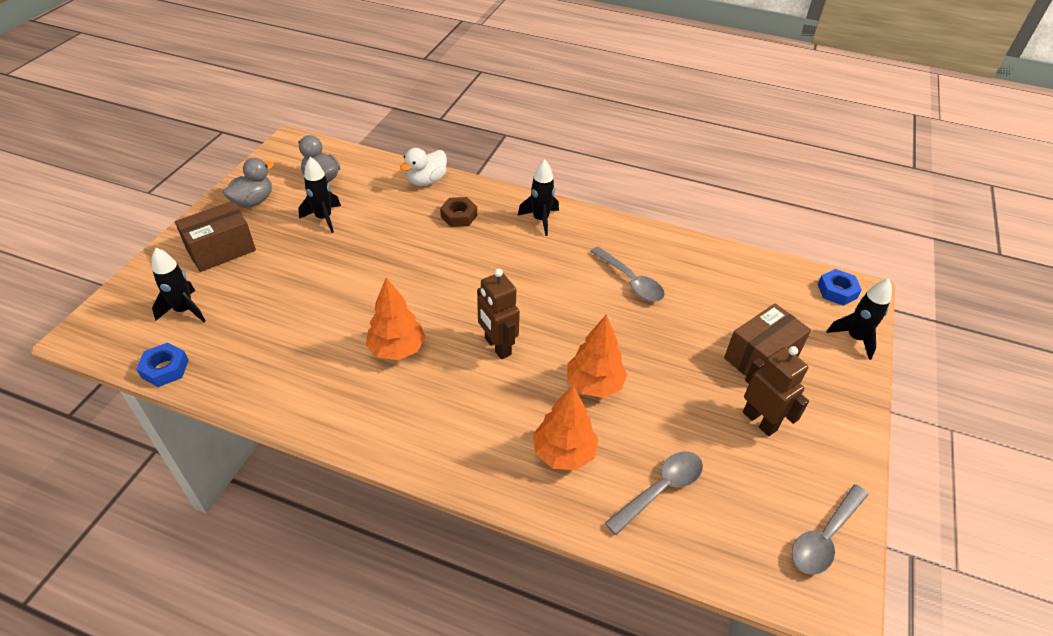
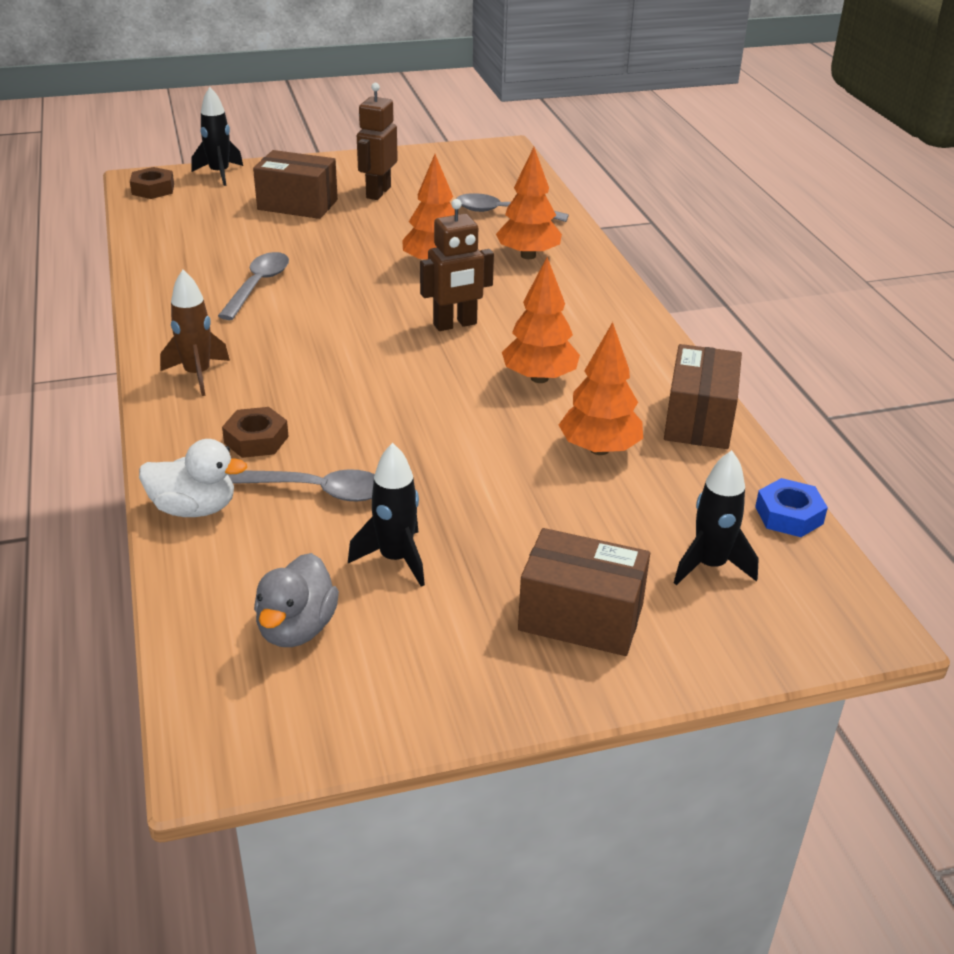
camera: 125 degrees left, 10 degrees down
grey duck [223,158,274,207] -> none
brown robot [477,269,520,359] -> brown robot turned 45 degrees clockwise [420,199,494,331]
black rocket [518,159,559,236] -> brown rocket [160,270,230,396]
grey spoon [792,484,869,575] -> grey spoon moved to [228,469,375,501]
blue nut [818,269,862,306] -> brown nut [130,167,174,199]
none -> orange tree [559,322,643,455]
none -> brown box [664,344,742,449]

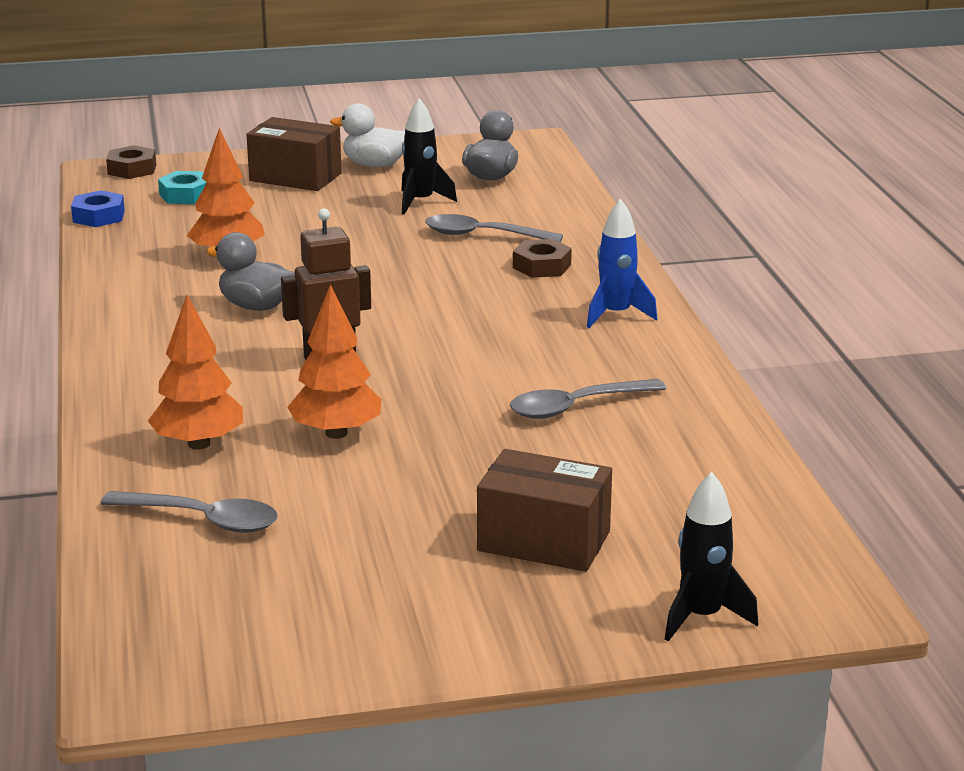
camera: 175 degrees left, 10 degrees down
brown nut [130,167,174,199] -> brown nut moved to [106,145,156,179]
white duck [139,439,247,517] -> white duck moved to [330,103,405,167]
brown rocket [160,270,230,396] -> blue rocket [587,198,657,328]
grey spoon [218,252,289,320] -> grey spoon turned 45 degrees clockwise [510,379,666,419]
brown robot [357,83,398,200] -> none
orange tree [502,257,580,383] -> grey duck [206,232,295,311]
brown box [664,344,742,449] -> none
black rocket [674,450,759,585] -> turquoise nut [158,171,207,204]

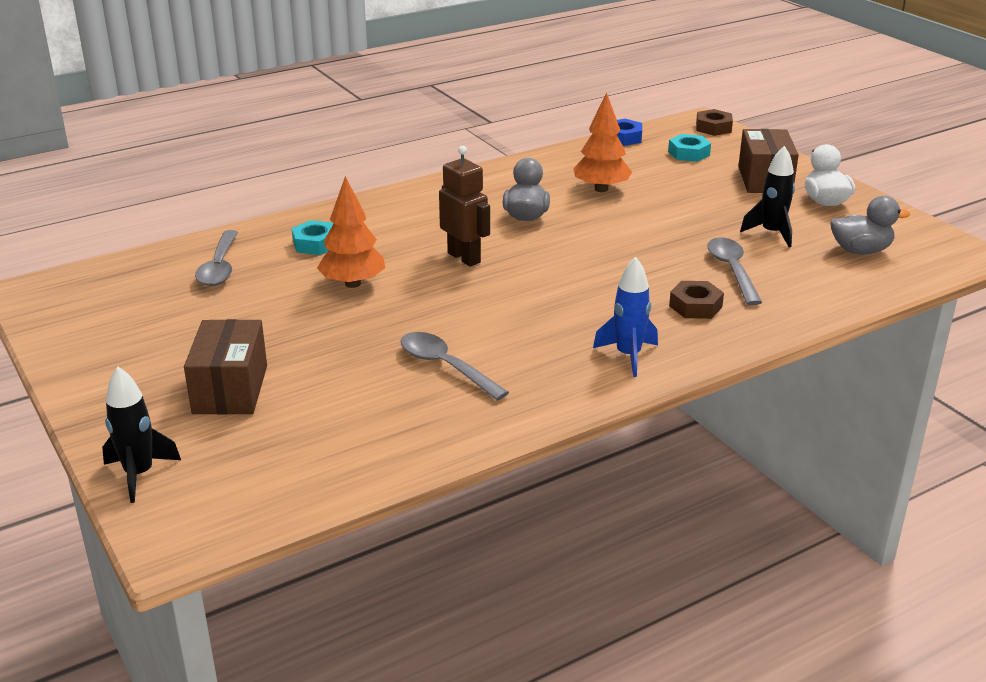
camera: 70 degrees right, 5 degrees up
orange tree [148,295,243,450] -> turquoise nut [292,220,333,255]

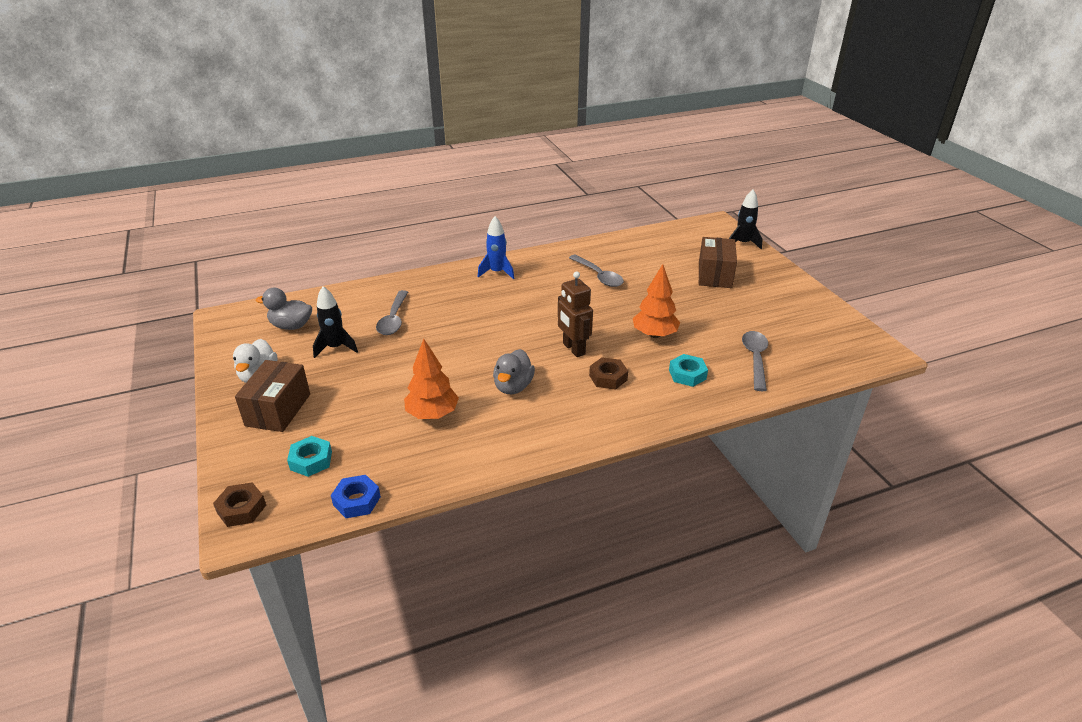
camera: 170 degrees left, 5 degrees up
brown nut [669,281,724,319] -> brown nut moved to [589,357,628,390]

